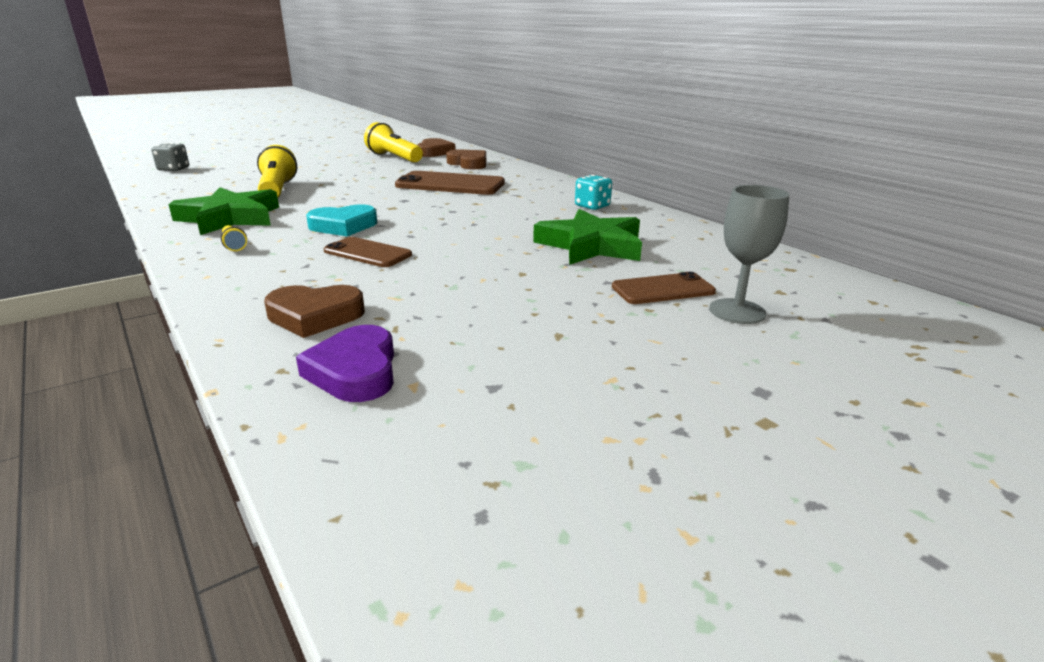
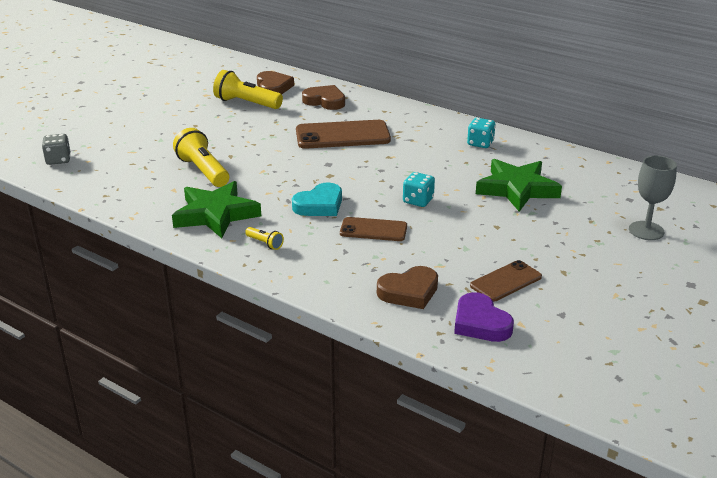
camera: 20 degrees left, 5 degrees up
brown phone [612,272,716,304] -> brown phone moved to [470,260,542,302]
none -> turquoise dice [403,172,435,207]

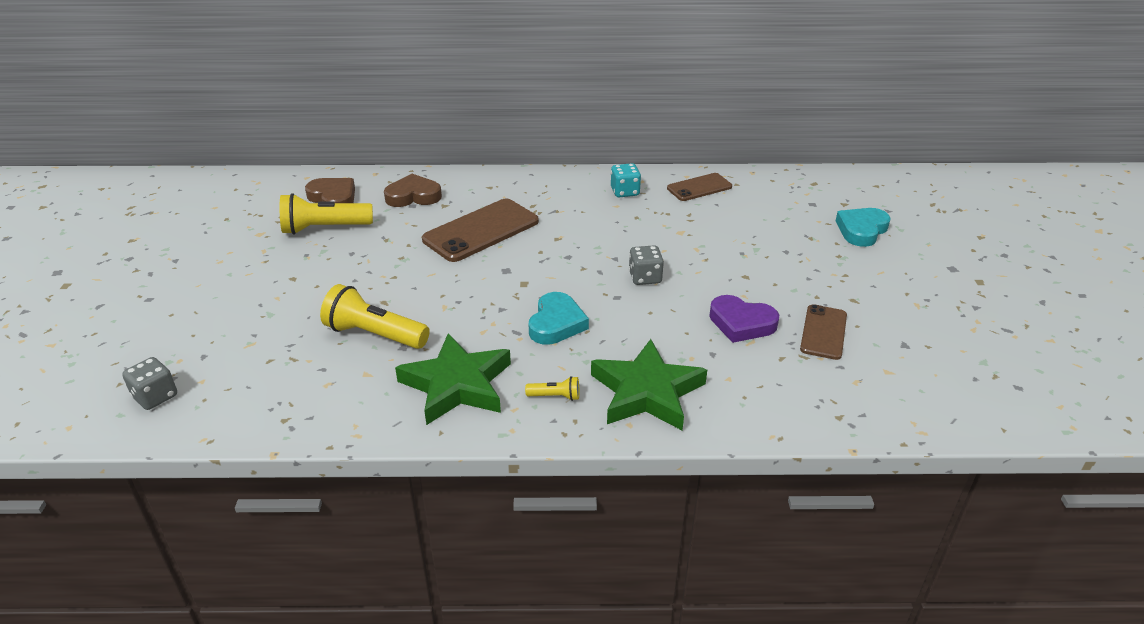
camera: 35 degrees left, 5 degrees up
brown phone [340,217,407,241] -> brown phone moved to [667,173,732,201]
brown heart [377,266,438,309] -> none
turquoise dice [403,172,435,207] -> grey dice [629,245,664,285]
purple heart [454,292,514,342] -> purple heart moved to [709,295,779,343]
green star [476,159,562,212] -> green star moved to [591,339,707,431]
grey goblet [629,156,677,240] -> turquoise heart [836,208,891,247]

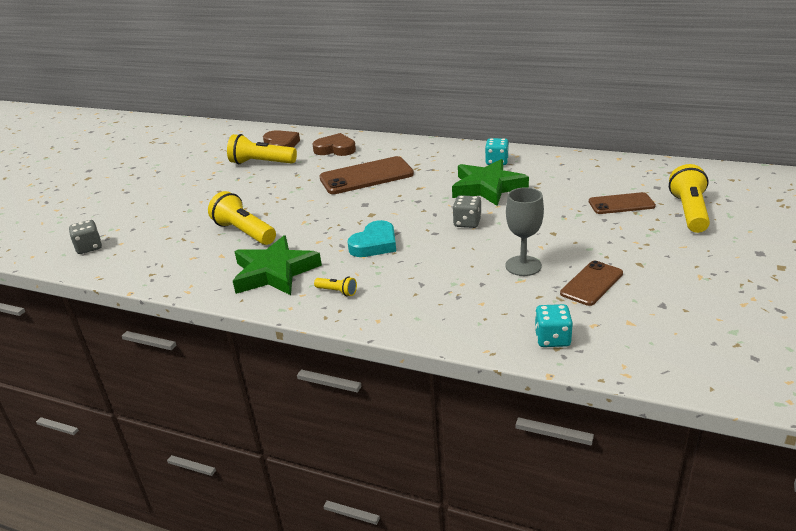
camera: 25 degrees right, 5 degrees down
green star [591,339,707,431] -> green star moved to [452,159,529,206]
brown phone [667,173,732,201] -> brown phone moved to [589,192,656,214]
purple heart [709,295,779,343] -> grey goblet [505,187,544,276]
turquoise heart [836,208,891,247] -> yellow flashlight [669,164,710,233]
none -> turquoise dice [535,304,573,347]

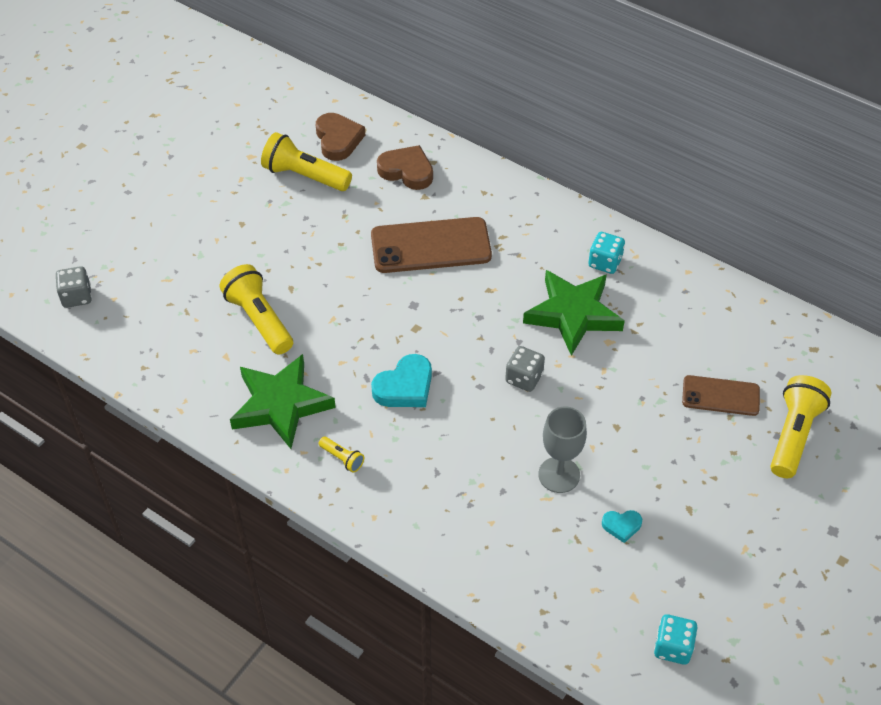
camera: 10 degrees right, 20 degrees up
turquoise dice [535,304,573,347] -> turquoise dice moved to [654,614,698,665]
brown phone [560,261,623,306] -> turquoise heart [602,510,642,543]

